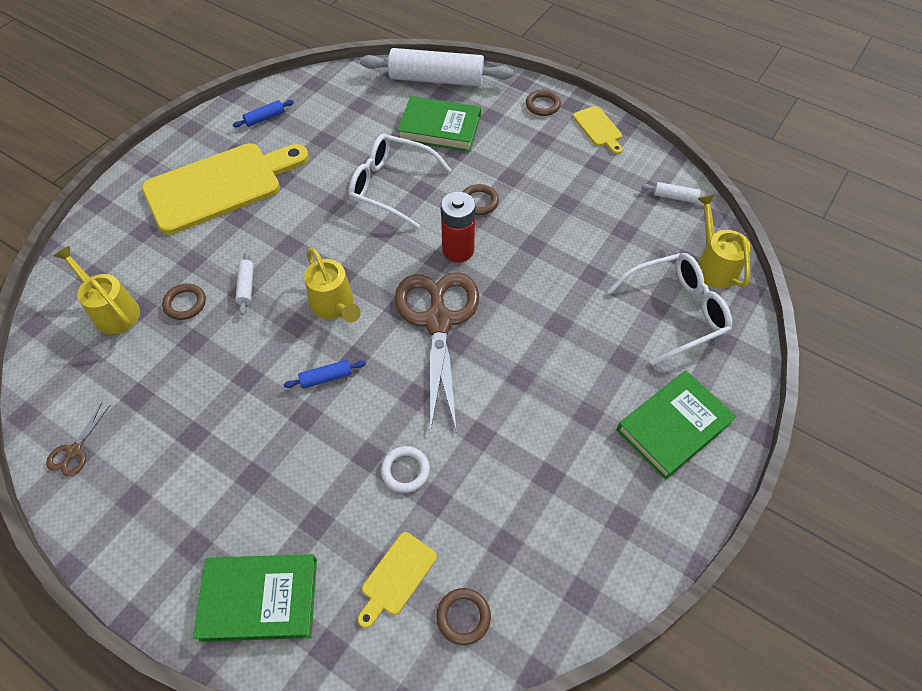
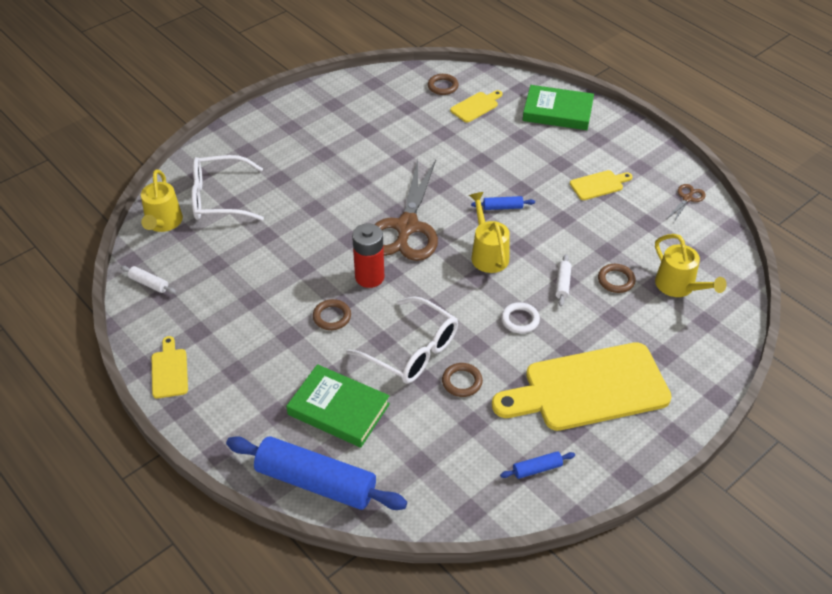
camera: 165 degrees left, 10 degrees down
white rolling pin [360,48,513,86] -> blue rolling pin [226,436,407,510]
white ring [381,446,430,493] -> white ring moved to [501,302,540,334]
brown ring [526,90,561,116] -> brown ring moved to [442,363,483,397]
green book [617,371,737,480] -> none
none -> yellow cutting board [570,170,633,200]

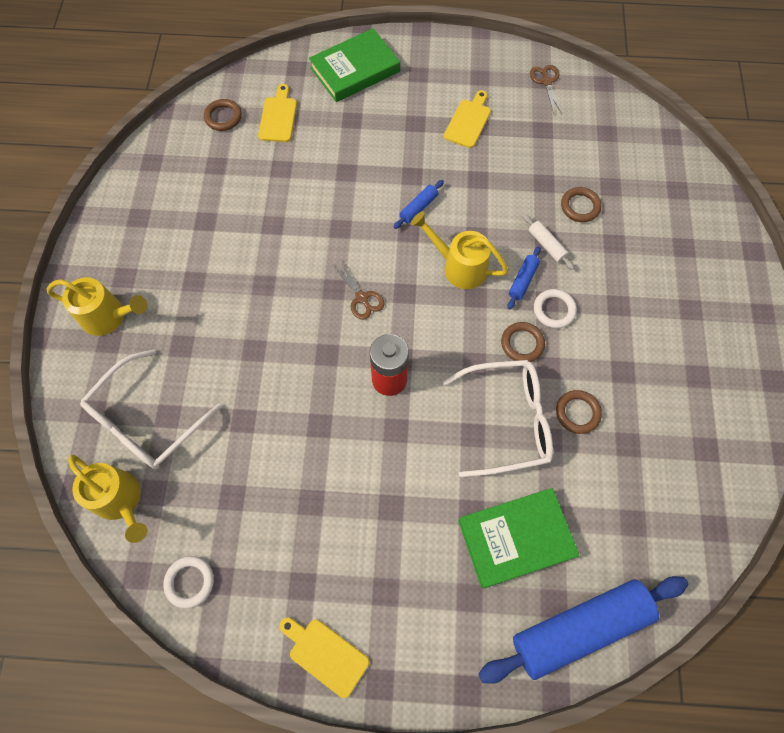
camera: 45 degrees left, 20 degrees up
white rolling pin [121,266,176,294] -> white ring [163,556,214,609]
brown ring [313,299,351,330] -> brown ring moved to [501,322,545,362]
brown scissors [374,160,438,261] -> brown scissors [333,259,385,320], size x0.41
yellow cutting board [492,342,672,431] -> none
blue rolling pin [500,452,575,479] -> blue rolling pin moved to [508,246,541,309]
yellow watering can [655,234,727,297] -> yellow watering can moved to [47,277,147,336]

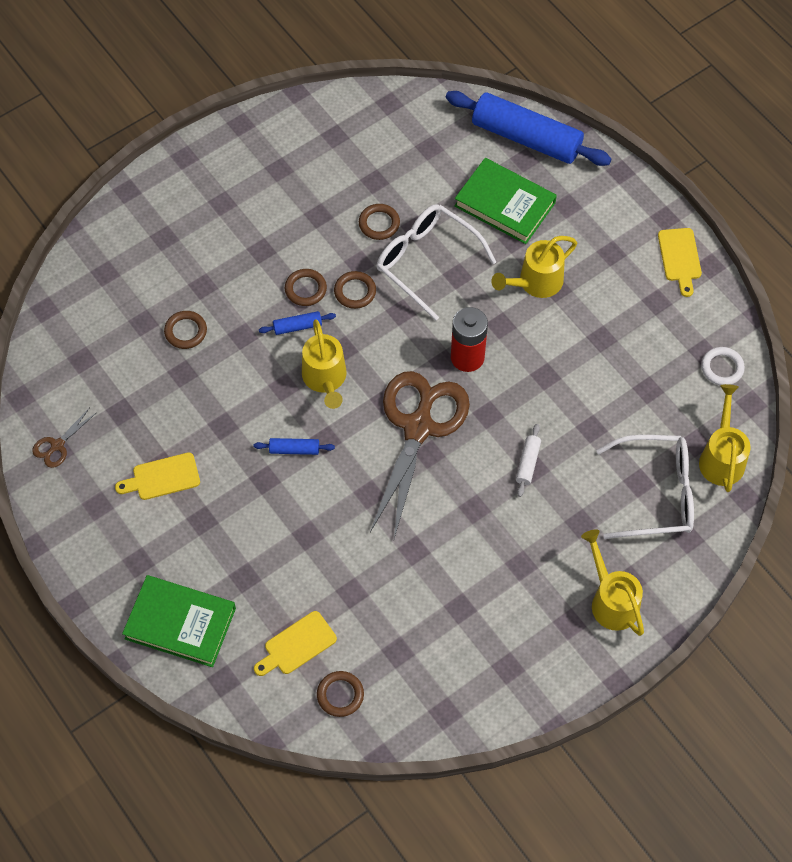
camera: 130 degrees left, 5 degrees down
brown scissors [333,259,385,320] -> brown scissors [370,371,470,539], size x2.45
white rolling pin [523,214,575,270] -> white rolling pin moved to [516,424,541,497]
white ring [534,289,577,328] -> brown ring [285,269,327,306]
none -> yellow watering can [491,236,577,298]

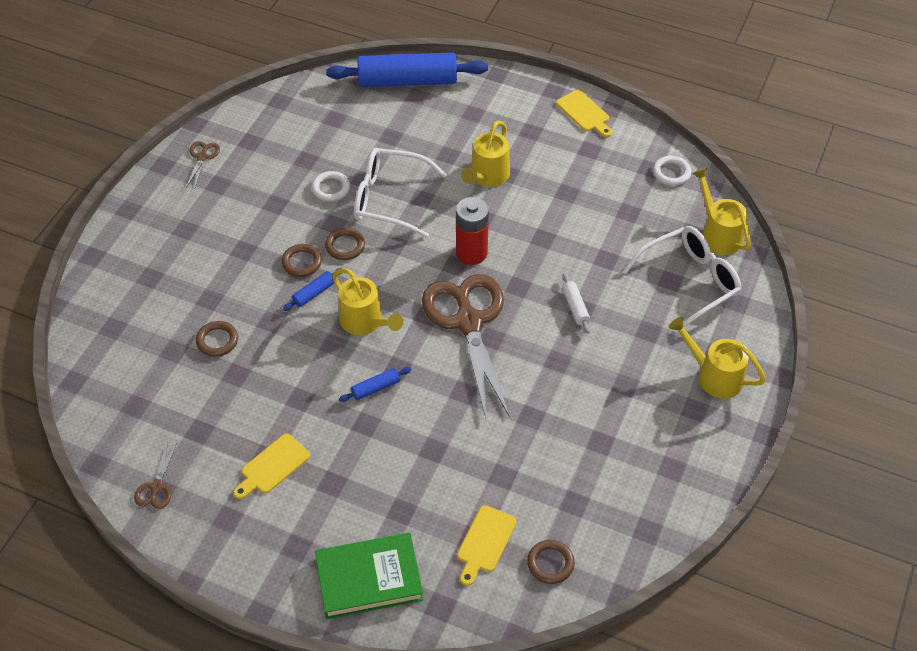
camera: 30 degrees left, 10 degrees down
brown ring [359,204,400,240] -> white ring [312,171,350,202]
green book [454,158,557,244] -> none
none -> brown scissors [186,141,220,190]

